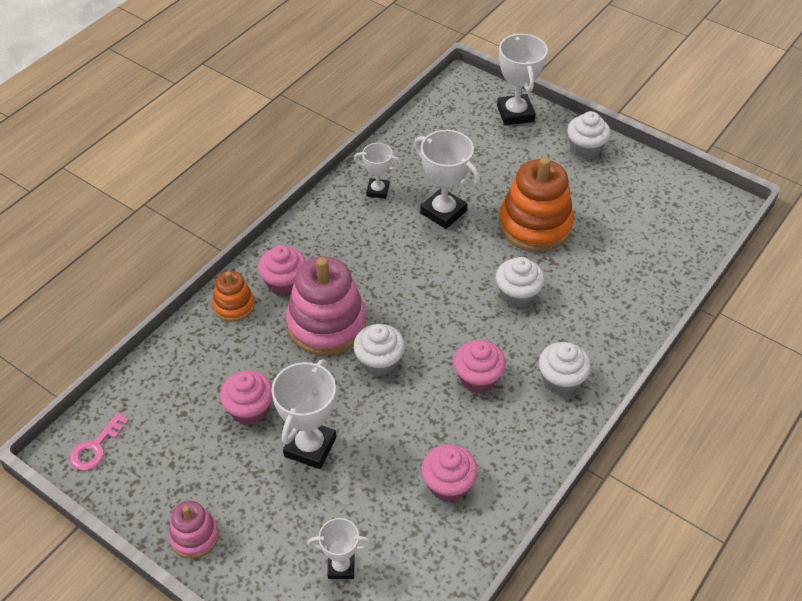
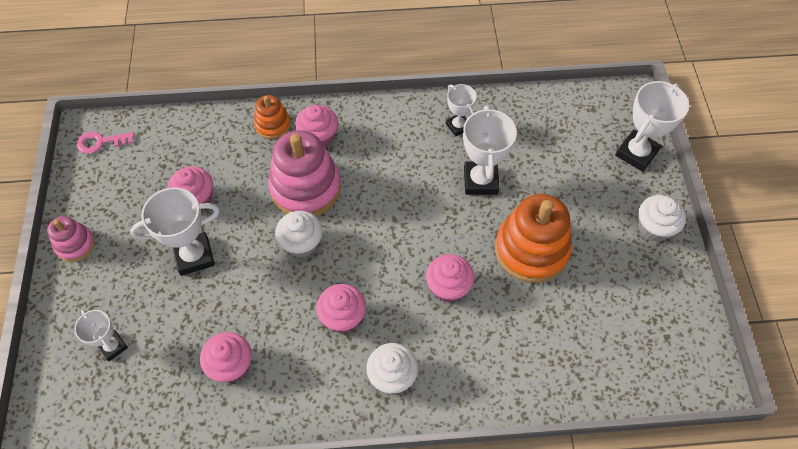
camera: 50 degrees right, 10 degrees up
white cupcake [496,257,545,308] -> pink cupcake [426,254,474,303]

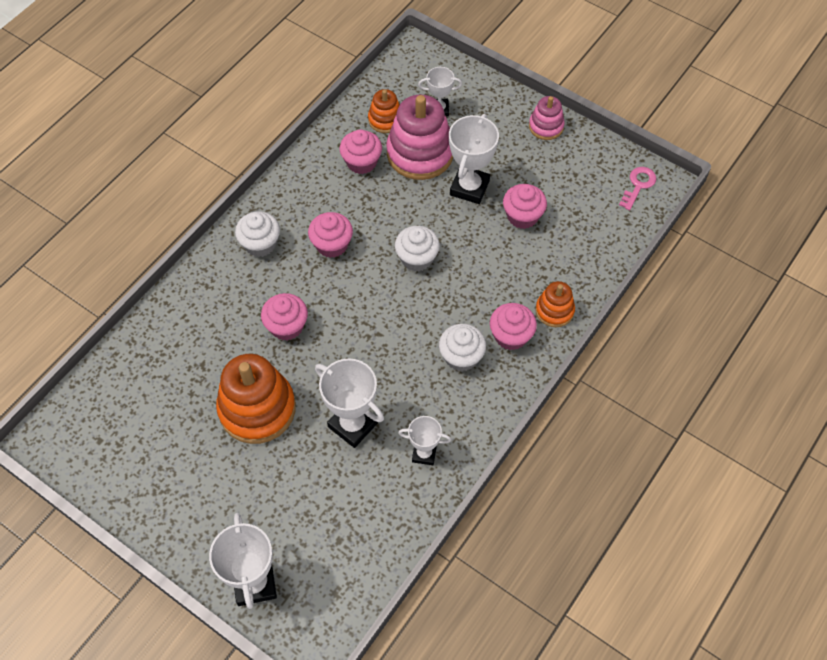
camera: 130 degrees right, 0 degrees up
pink stacking toy [268,130,341,216] -> pink stacking toy moved to [386,95,453,180]
white cupcake [639,195,686,242] -> white cupcake moved to [439,324,486,371]
none -> orange stacking toy [368,89,400,133]

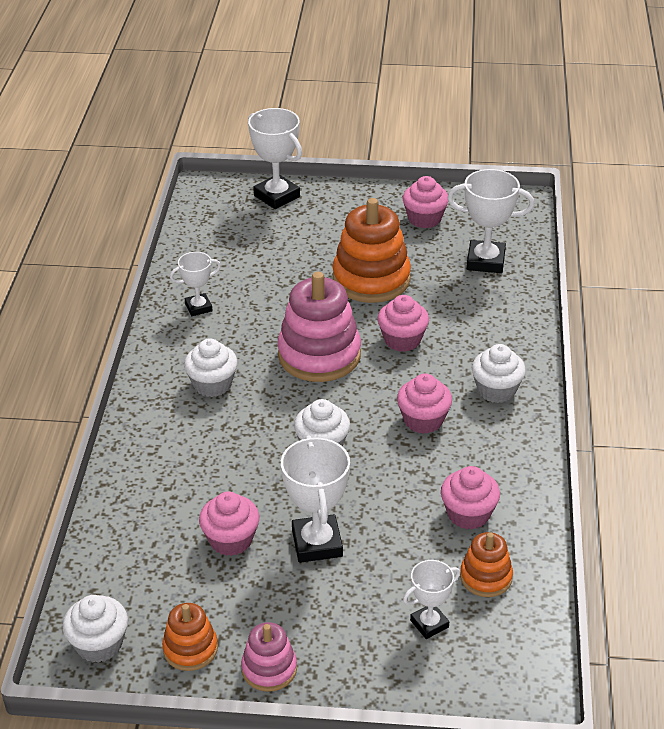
camera: 150 degrees right, 20 degrees down
white trophy [315,358,384,448] -> white trophy moved to [447,169,534,273]
pink stacking toy [386,95,453,180] -> pink stacking toy moved to [277,272,361,382]
pink cupcake [490,303,537,350] -> pink cupcake moved to [403,176,448,228]
orange stacking toy [535,281,575,327] -> orange stacking toy moved to [162,603,218,671]
pink key [619,167,656,210] -> white cupcake [62,595,128,663]

